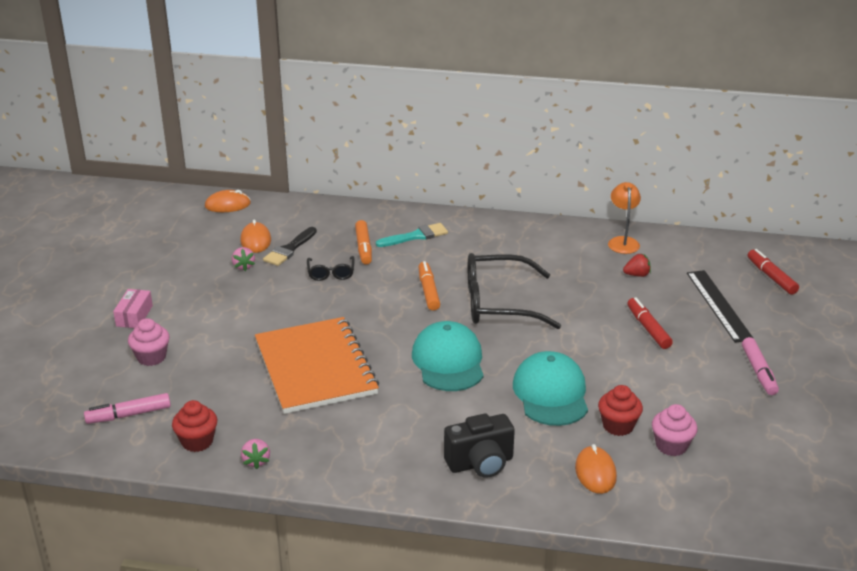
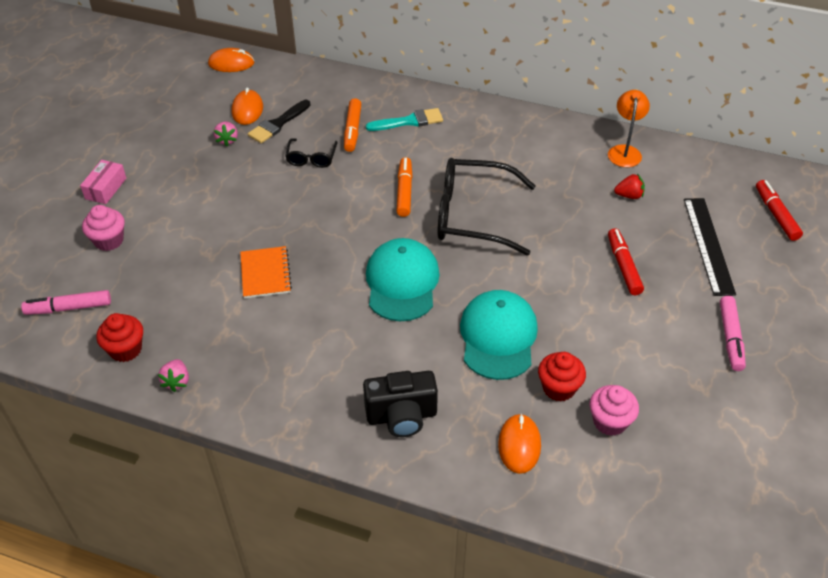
camera: 10 degrees right, 15 degrees up
orange notebook [255,317,379,414] -> orange notebook [240,246,292,298], size x0.47

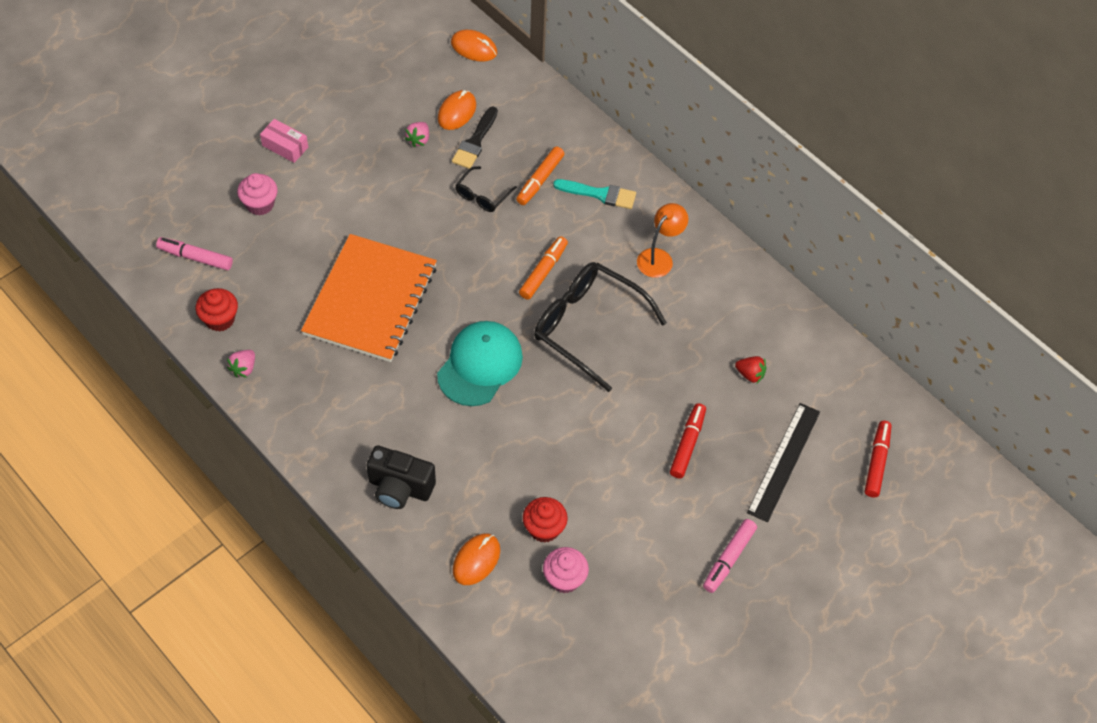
camera: 25 degrees right, 10 degrees up
pink box [80,160,126,204] -> pink box turned 75 degrees clockwise [260,119,308,163]
orange notebook [240,246,292,298] -> orange notebook [301,234,437,362], size x2.11
black brush [248,100,311,143] -> black brush turned 45 degrees counterclockwise [452,107,498,169]
turquoise cap [460,290,538,380] -> none
orange lamp [608,90,650,167] -> orange lamp moved to [637,203,688,278]

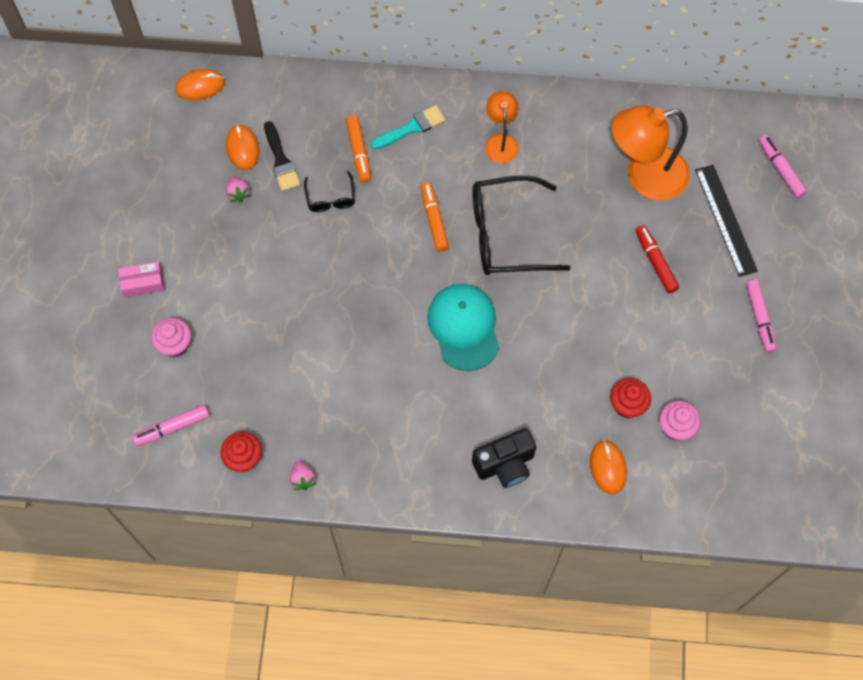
camera: 40 degrees left, 10 degrees up
orange notebook [301,234,437,362] -> none
red strawberry [735,356,766,383] -> orange lamp [612,105,690,201]
red marker [865,421,892,497] -> pink marker [758,135,807,198]

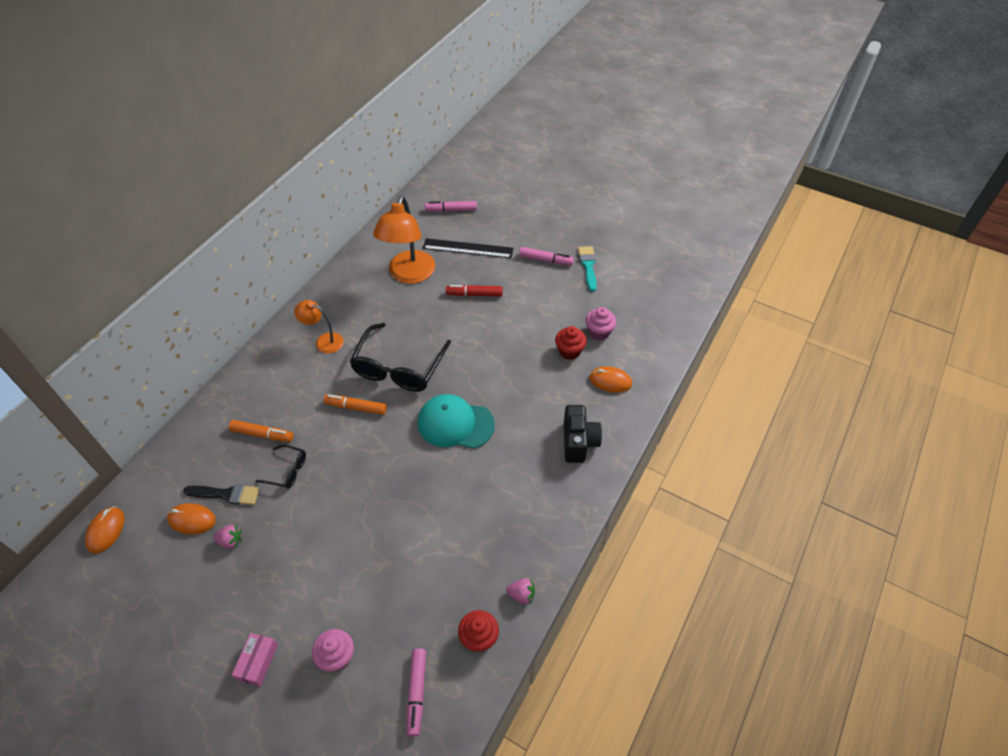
camera: 65 degrees left, 15 degrees down
turquoise brush [371,105,445,150] -> turquoise brush moved to [578,246,597,292]

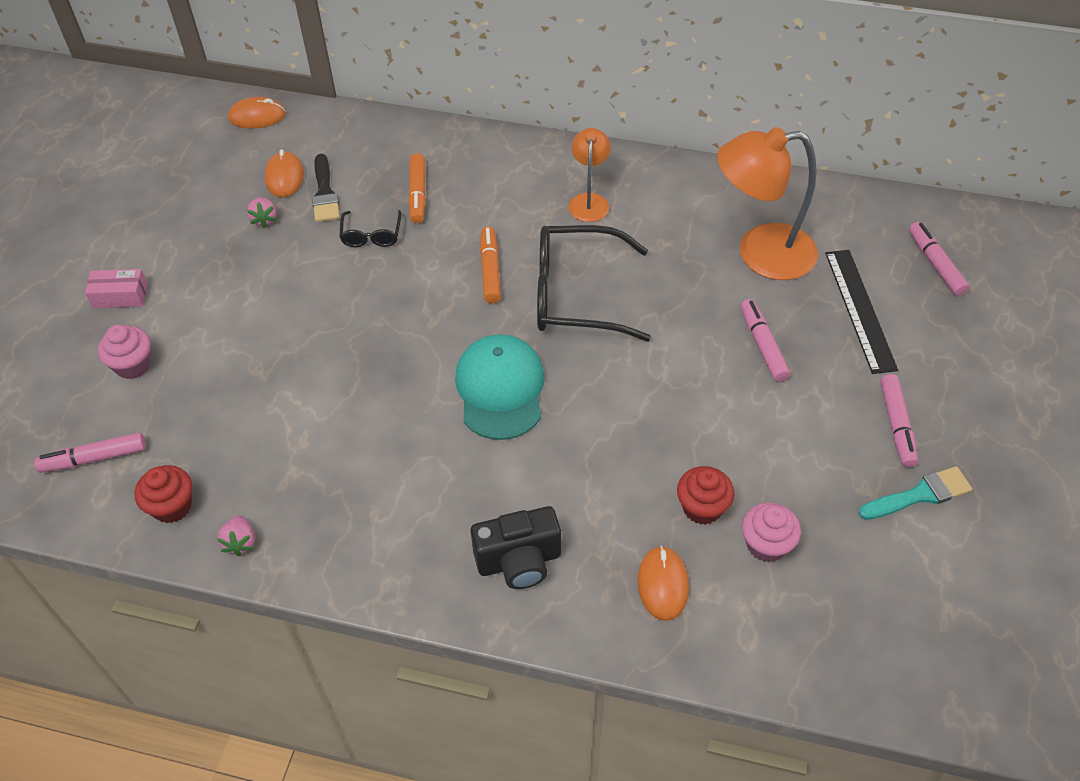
camera: 75 degrees right, 0 degrees up
red marker [446,285,503,296] -> pink marker [741,299,790,382]

